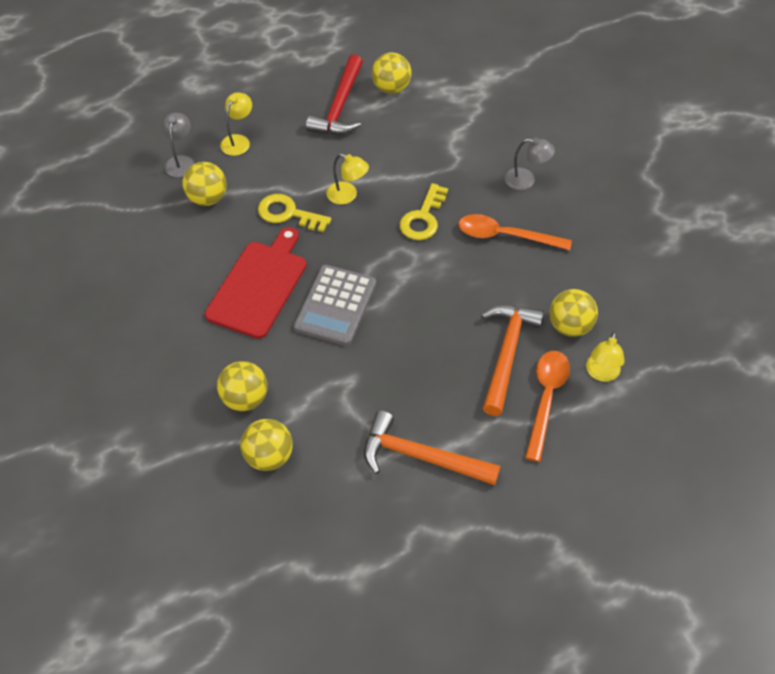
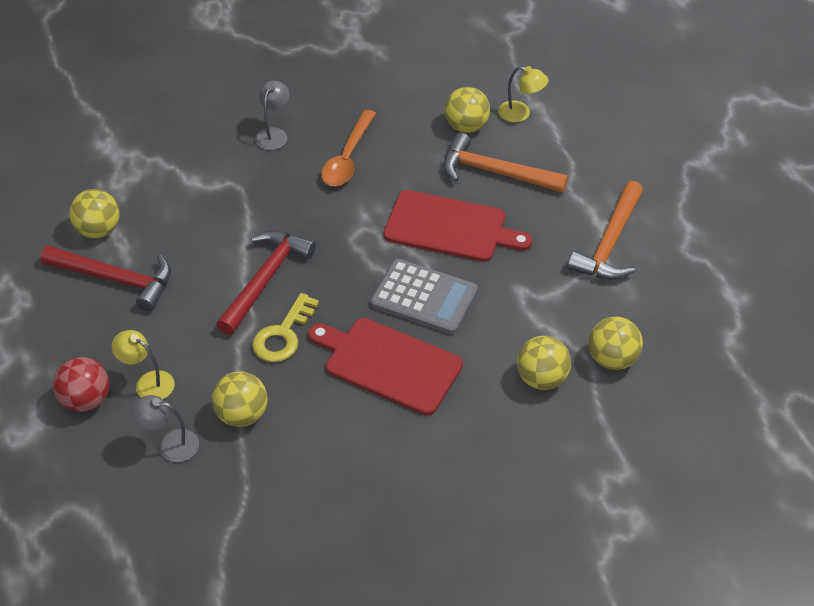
camera: 85 degrees left, 5 degrees down
yellow lamp [326,153,369,205] -> red hammer [216,231,316,335]
yellow key [400,183,448,240] -> none
orange spoon [525,351,570,462] -> none
none -> red ball [53,357,110,412]
none -> red cutting board [383,190,532,262]

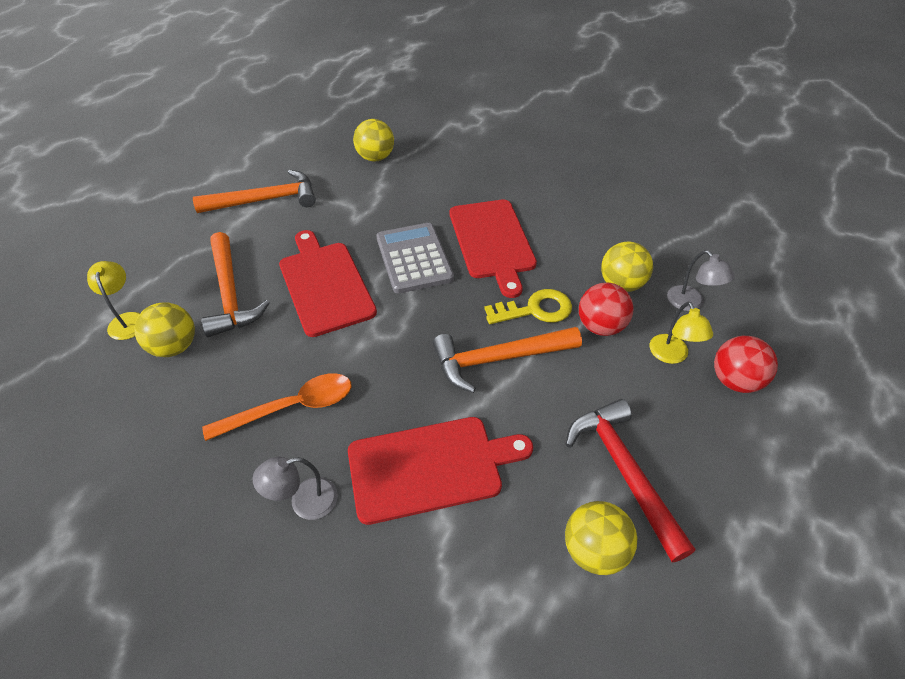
camera: 130 degrees left, 0 degrees up
red hammer [216,231,316,335] -> orange hammer [433,327,582,393]
yellow ball [517,336,571,390] -> none
none -> red cutting board [348,417,533,525]
none -> red ball [579,283,634,336]

